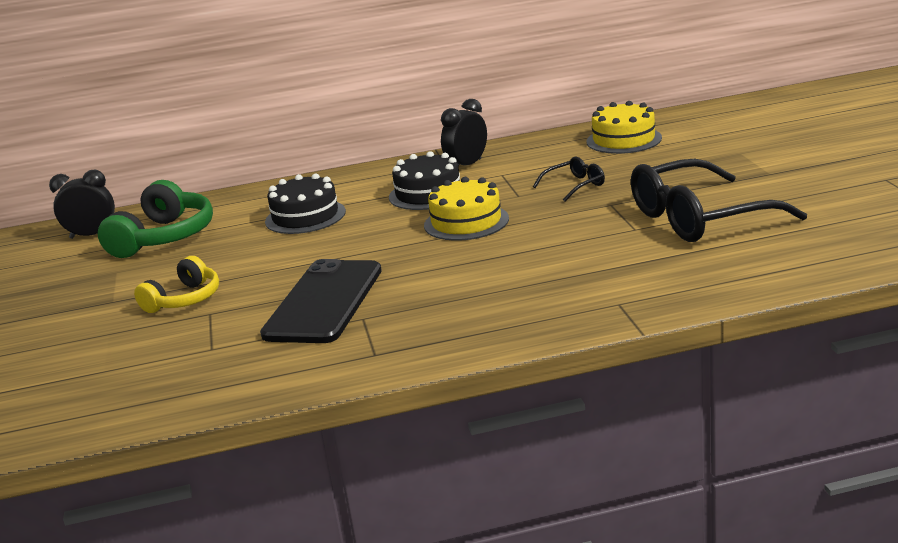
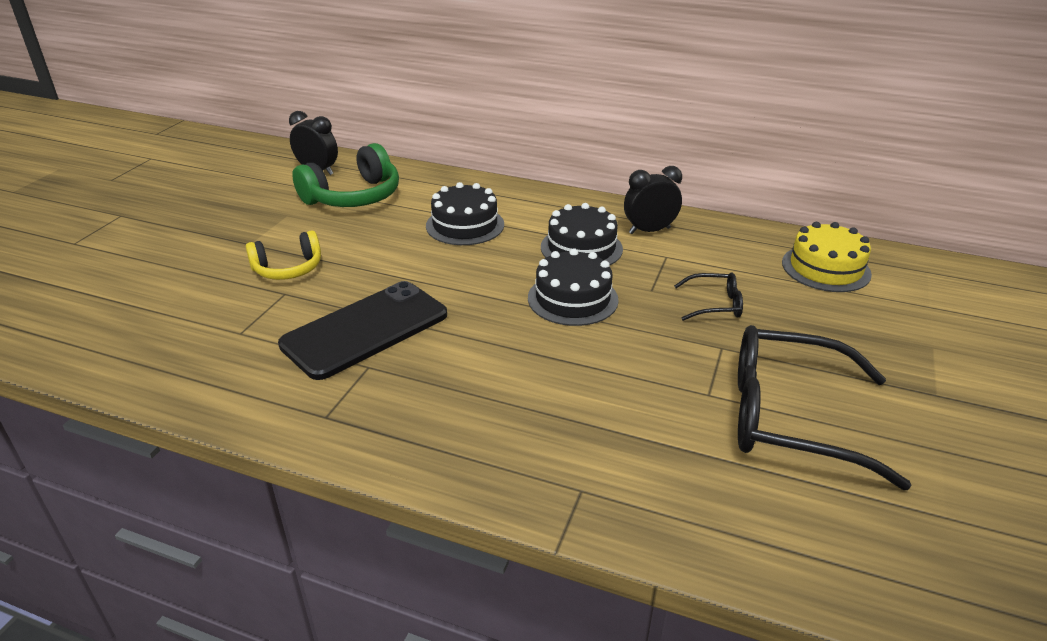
camera: 30 degrees right, 10 degrees up
yellow cake [424,177,509,241] -> black cake [528,248,619,326]

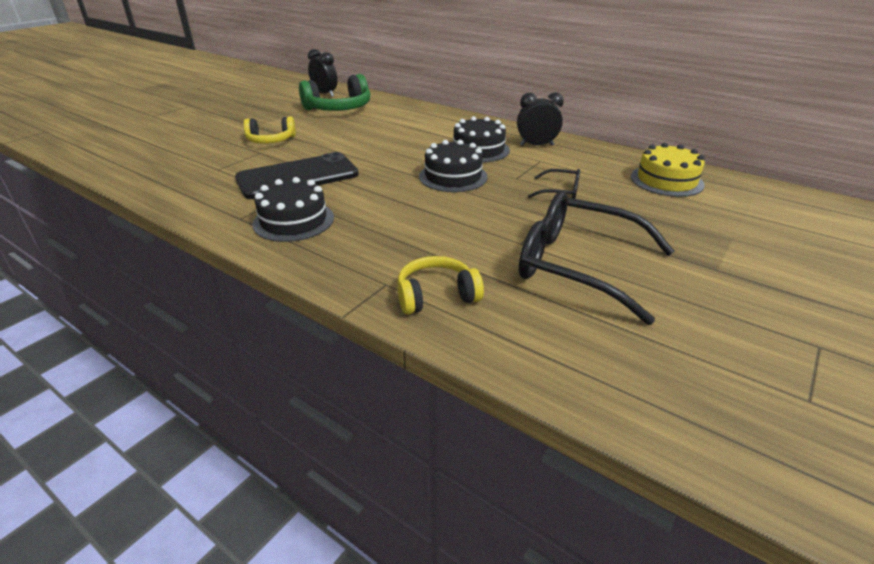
camera: 15 degrees right, 0 degrees up
black cake [426,182,504,245] -> black cake moved to [252,177,334,242]
none -> yellow headphones [397,256,484,314]

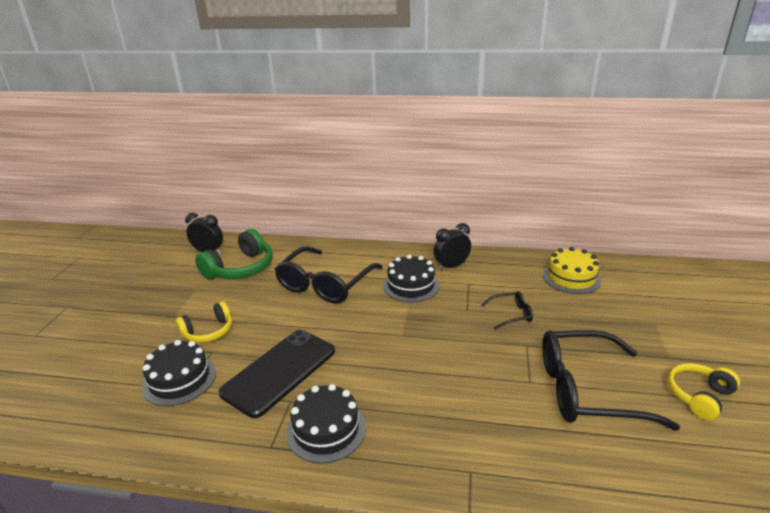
camera: 25 degrees left, 5 degrees down
yellow headphones [397,256,484,314] -> yellow headphones moved to [668,363,740,421]
black cake [419,140,488,192] -> black cake moved to [142,340,216,406]
none -> black glasses [275,246,383,304]

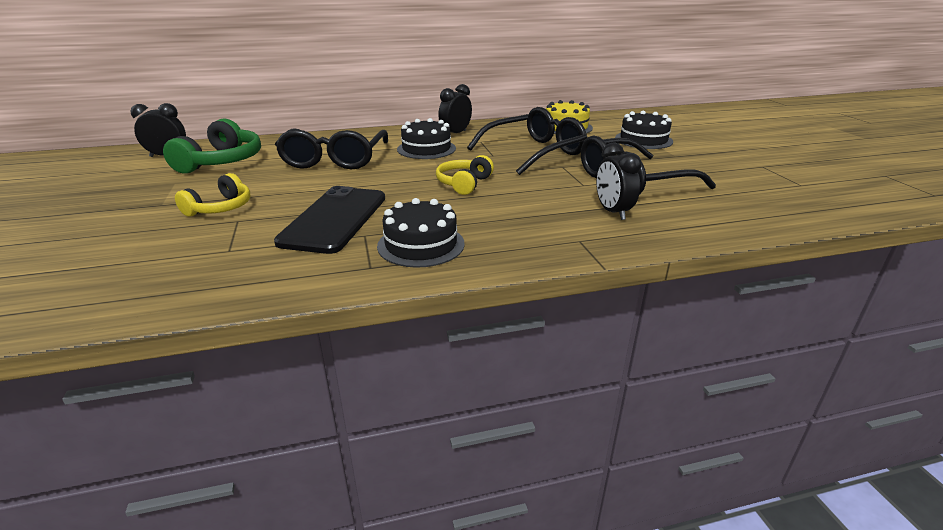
camera: 25 degrees left, 0 degrees up
black cake [142,340,216,406] -> black cake moved to [615,110,673,149]
black glasses [482,291,533,329] -> black glasses [467,107,587,175], size x2.19
yellow headphones [668,363,740,421] -> yellow headphones moved to [436,155,494,195]
none -> black clock [596,143,642,220]

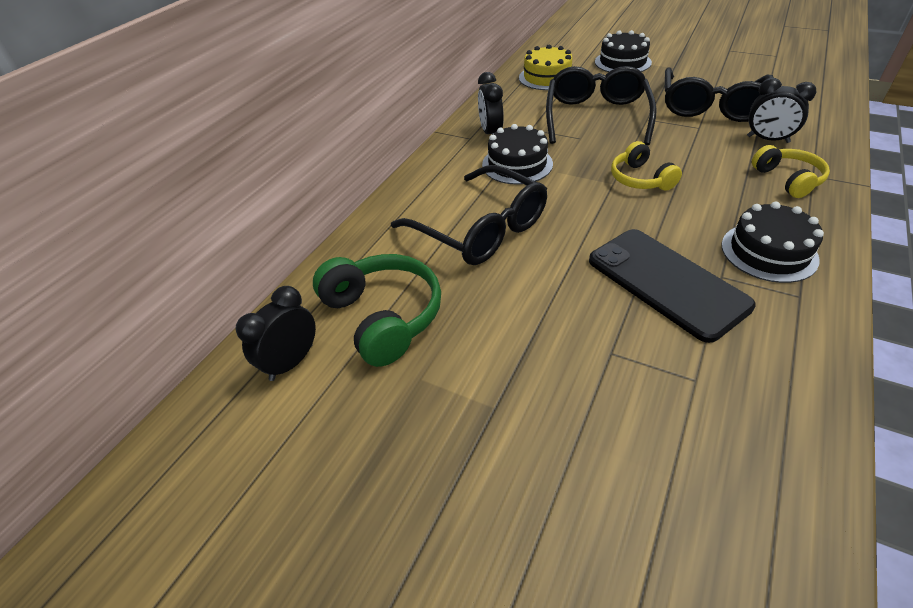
camera: 45 degrees left, 15 degrees up
yellow headphones [175,173,250,217] -> yellow headphones moved to [752,145,830,198]

